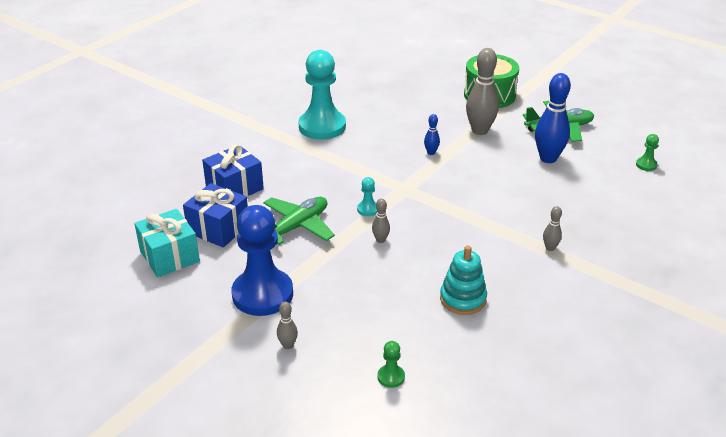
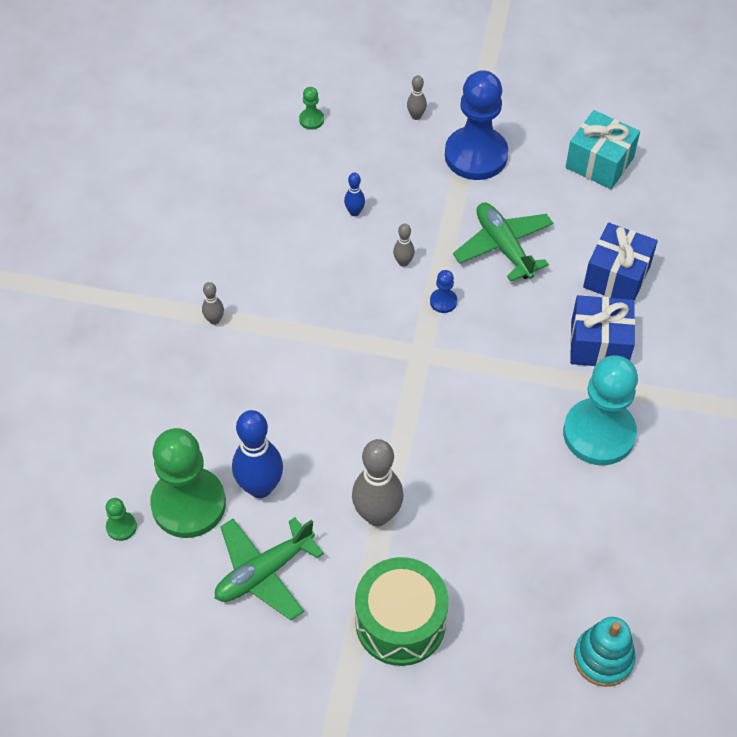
camera: 155 degrees right, 20 degrees up
blue gift [183,183,248,247] -> blue gift moved to [570,295,635,366]
green plane [263,197,335,245] -> green plane turned 135 degrees clockwise [453,202,553,282]
turquoise pawn [357,177,377,216] -> blue pawn [430,270,457,313]
blue bowling pin [424,114,440,155] -> blue bowling pin moved to [344,173,365,216]
turquoise stacking toy [440,246,487,315] -> turquoise stacking toy moved to [574,617,636,687]
none -> green pawn [150,428,226,538]

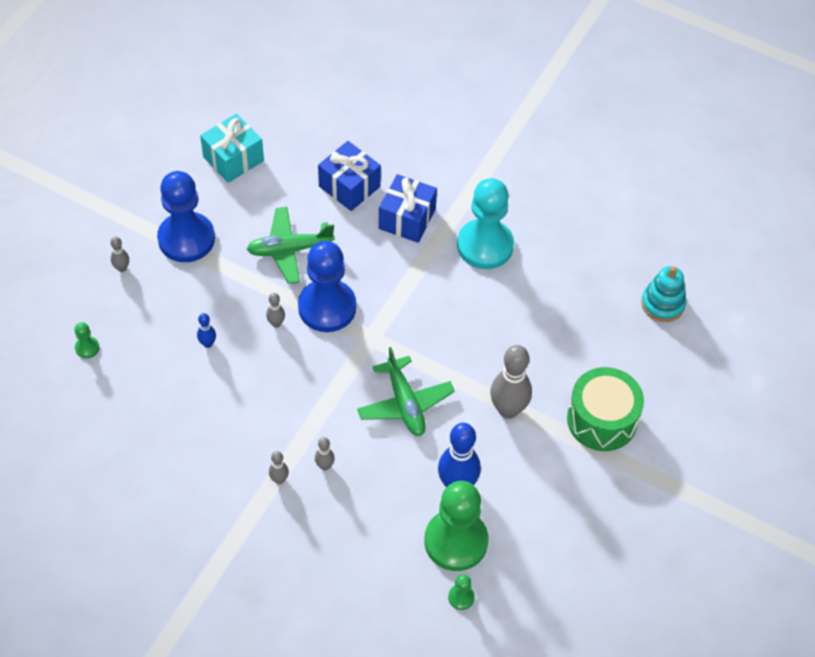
camera: 75 degrees left, 0 degrees up
green plane [215,517,324,620] -> green plane moved to [357,347,455,436]
blue pawn [430,270,457,313] -> blue pawn [298,241,356,332], size x2.48
none -> grey bowling pin [315,437,335,470]

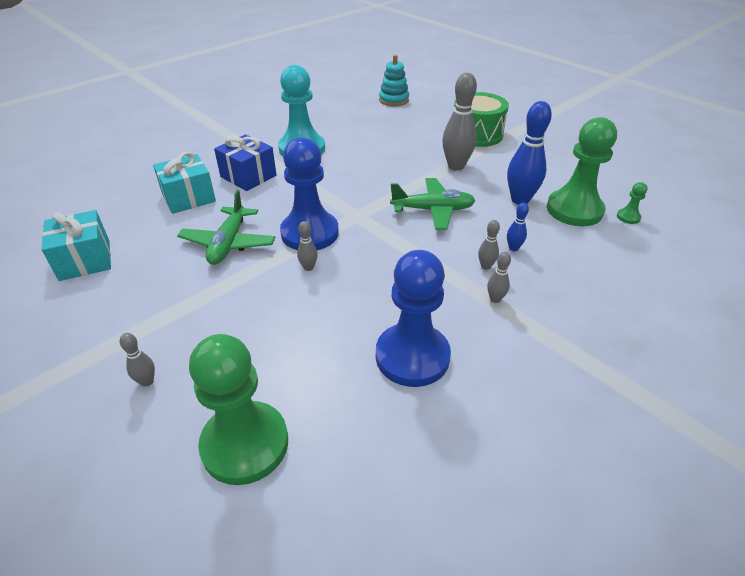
camera: 70 degrees left, 15 degrees down
green pawn [75,322,99,358] -> green pawn [189,334,288,485], size x2.48
blue pawn [157,171,215,262] -> blue pawn moved to [376,250,451,387]
blue bowling pin [197,313,216,348] -> blue bowling pin moved to [507,203,529,251]
blue gift [318,141,381,211] -> turquoise gift [153,152,216,214]

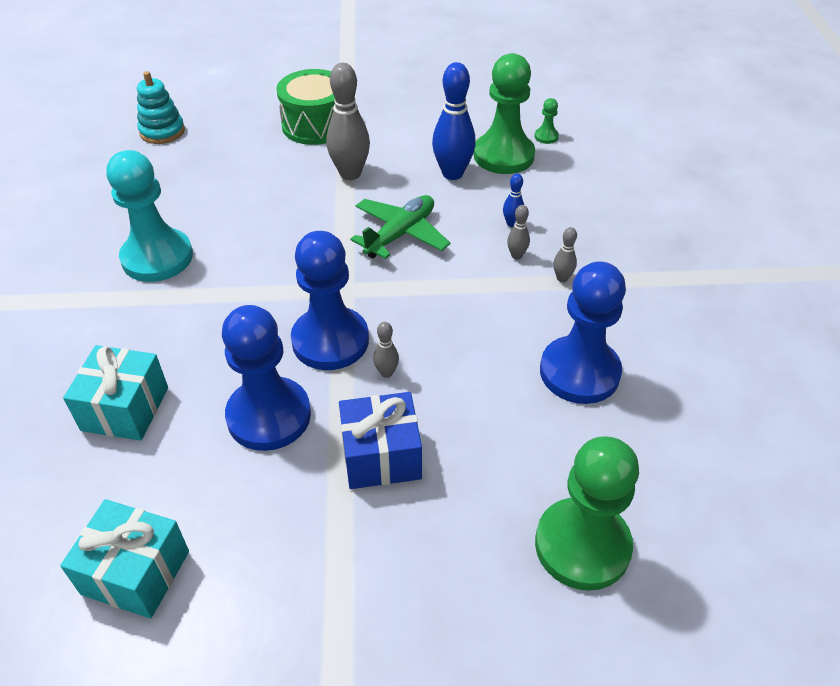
camera: 50 degrees left, 5 degrees up
grey bowling pin [120,333,155,387] -> none
green plane [177,190,276,265] -> blue pawn [222,305,311,451]
blue gift [214,134,276,191] -> blue gift moved to [339,392,422,489]

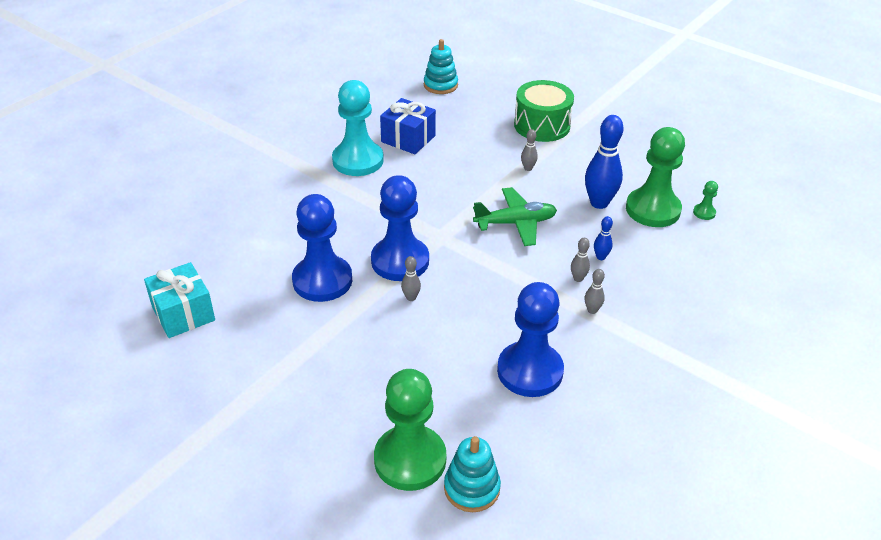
camera: 40 degrees right, 5 degrees down
turquoise gift [63,345,168,441] -> none
grey bowling pin [326,63,370,180] -> grey bowling pin [521,129,538,171], size x0.47
blue gift [339,392,422,489] -> blue gift moved to [380,98,436,154]
none -> turquoise stacking toy [444,436,501,512]

